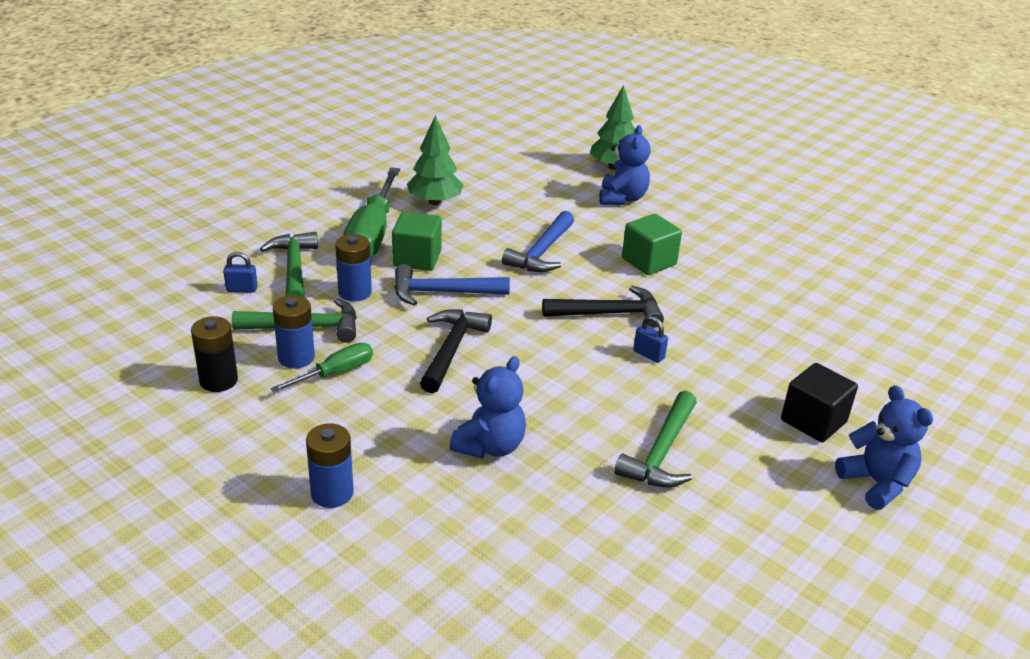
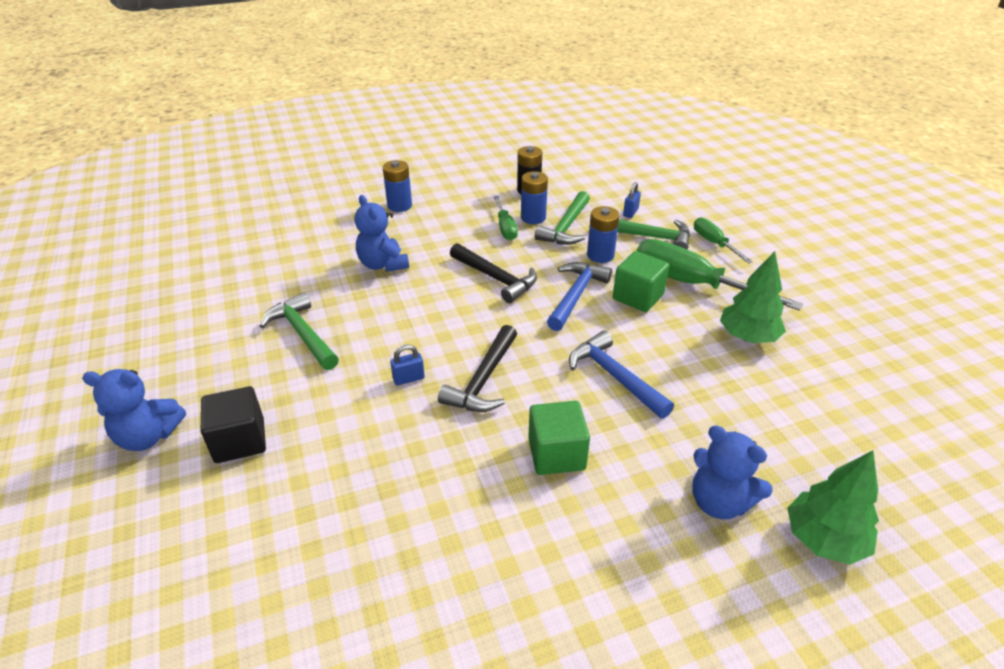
camera: 120 degrees right, 5 degrees up
none -> green screwdriver [694,217,753,264]

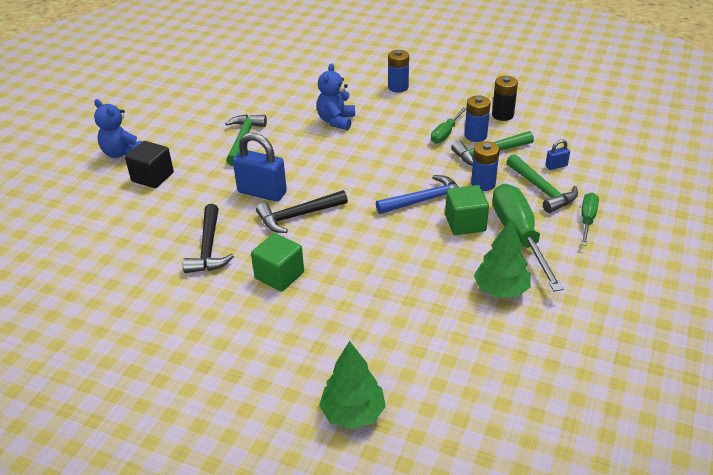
camera: 45 degrees right, 0 degrees up
blue padlock [390,344,425,386] -> blue padlock [233,133,287,202], size x2.17
black hammer [450,243,537,303] -> black hammer moved to [183,204,234,273]
blue hammer [569,331,674,419] -> none
blue teddy bear [692,426,773,519] -> none

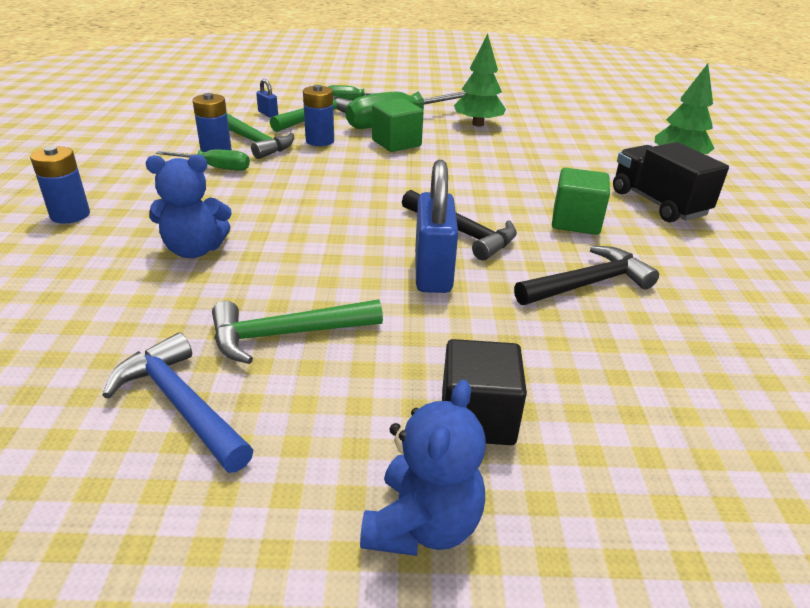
camera: 115 degrees left, 5 degrees down
blue hammer [376,175,459,214] -> blue hammer moved to [102,332,253,473]
black battery [492,76,518,121] -> none
none -> black truck [613,142,729,223]

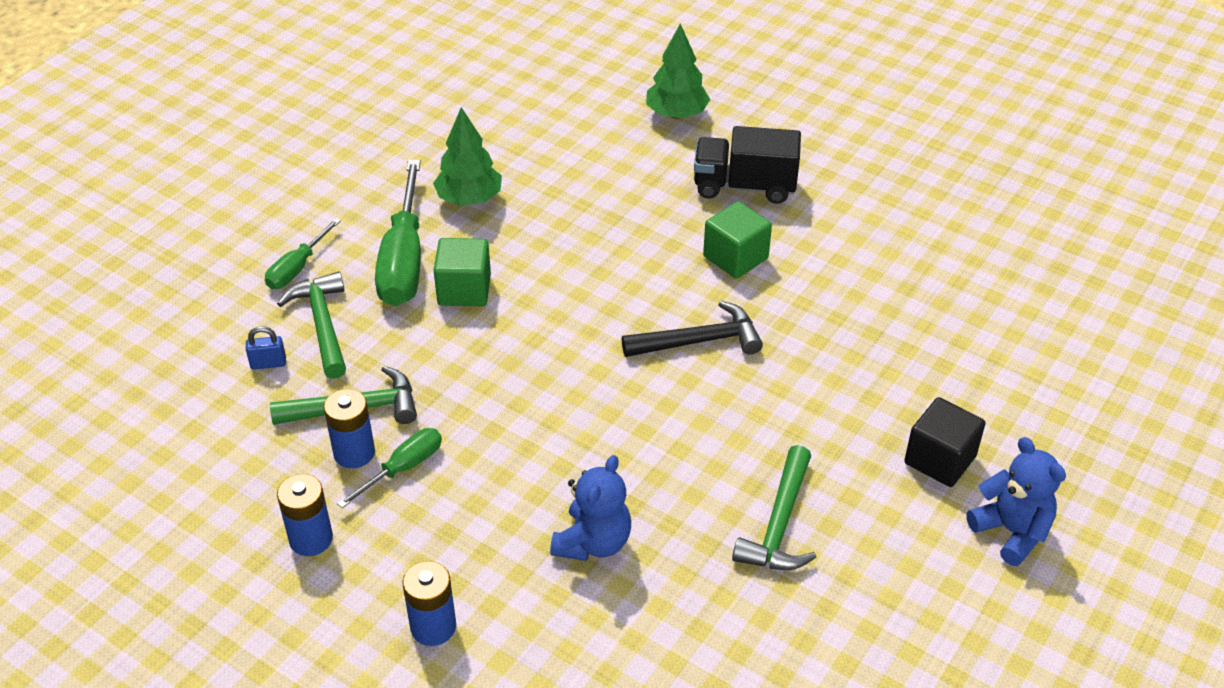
camera: 55 degrees left, 10 degrees up
blue hammer [102,332,253,473] -> none
blue battery [303,85,334,146] -> blue battery moved to [277,474,333,556]
blue padlock [415,160,458,293] -> none
black hammer [514,246,659,305] -> none

